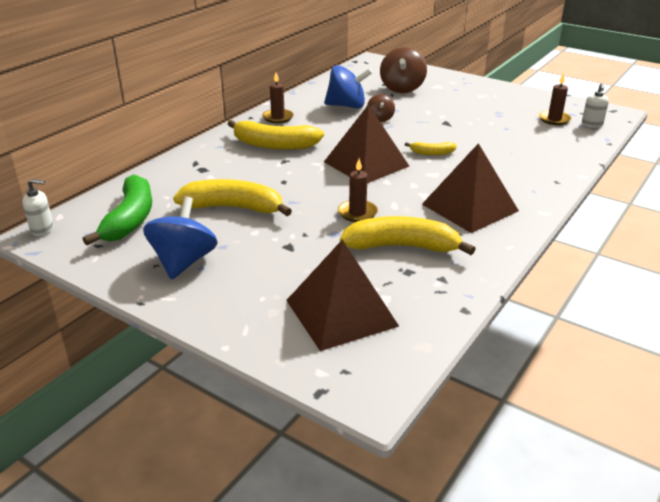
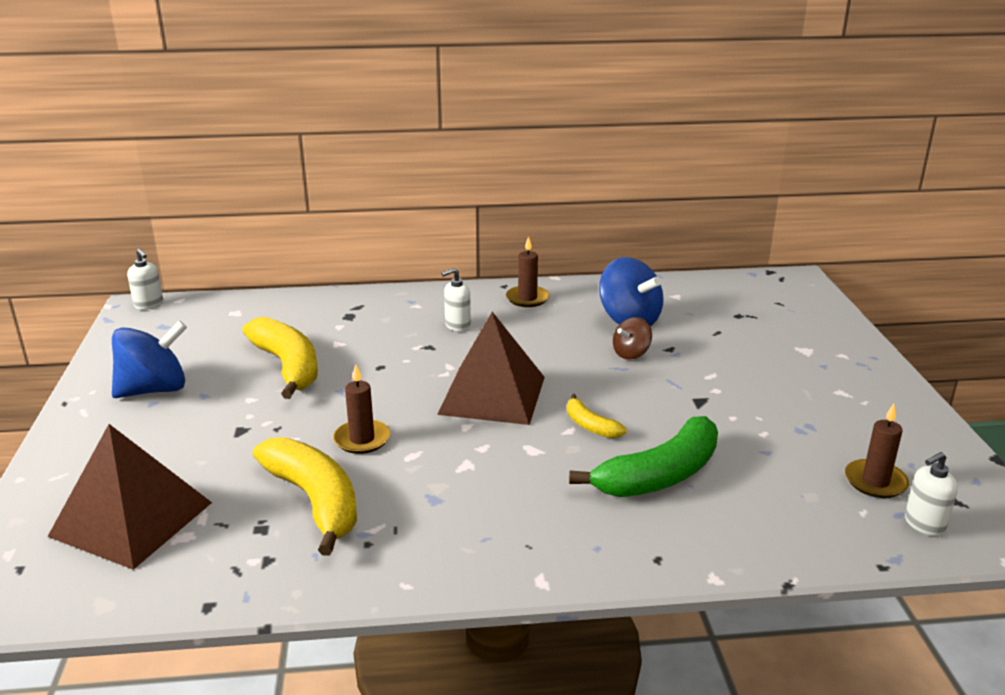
camera: 50 degrees right, 5 degrees down
green banana [83,174,152,245] -> green banana moved to [569,416,718,497]
yellow banana [228,120,324,150] -> white soap dispenser [441,268,471,331]
brown spinning top [380,47,427,93] -> none
brown pyramid [422,143,519,233] -> none

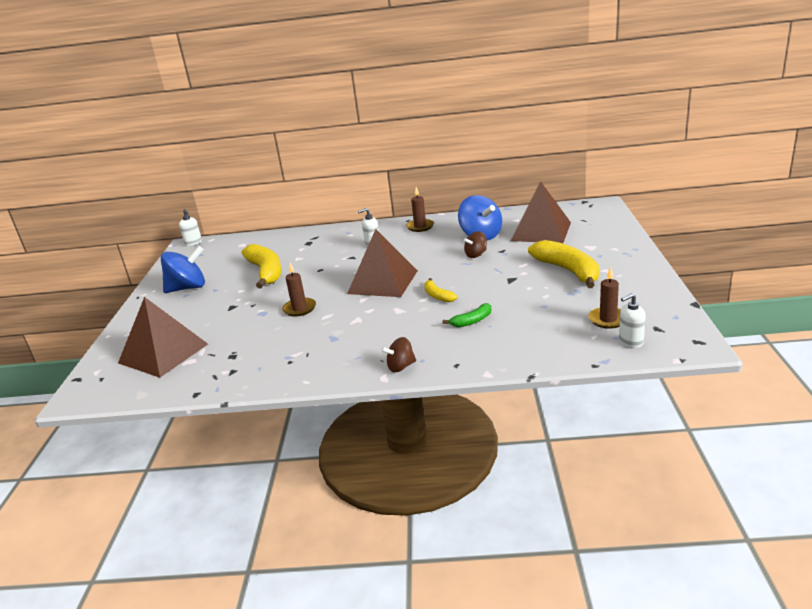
camera: 10 degrees right, 0 degrees up
yellow banana [253,437,357,556] -> yellow banana moved to [528,240,599,288]
green banana [569,416,718,497] -> green banana [443,303,491,327], size x0.50
none -> brown spinning top [381,337,416,372]
none -> brown pyramid [511,181,571,243]

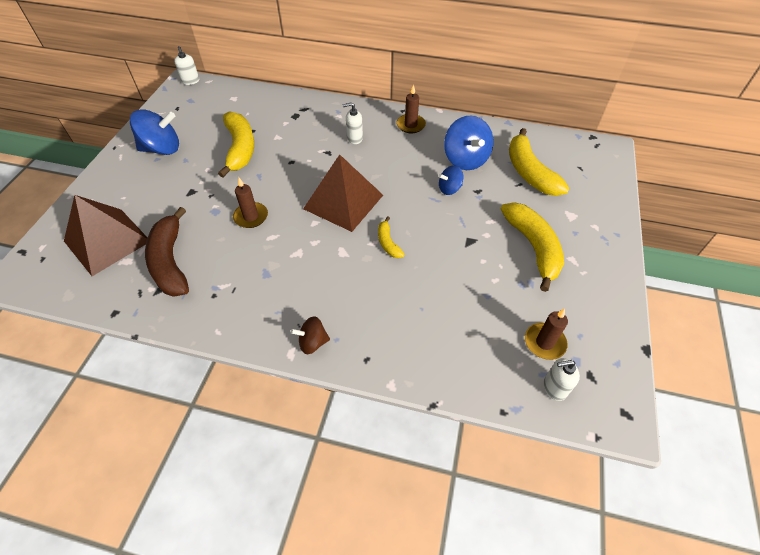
camera: 10 degrees right, 25 degrees up
green banana [443,303,491,327] -> none
brown spinning top [464,231,487,258] -> blue spinning top [438,165,463,195]
brown pyramid [511,181,571,243] -> yellow banana [509,128,569,196]
none -> brown banana [145,207,189,297]

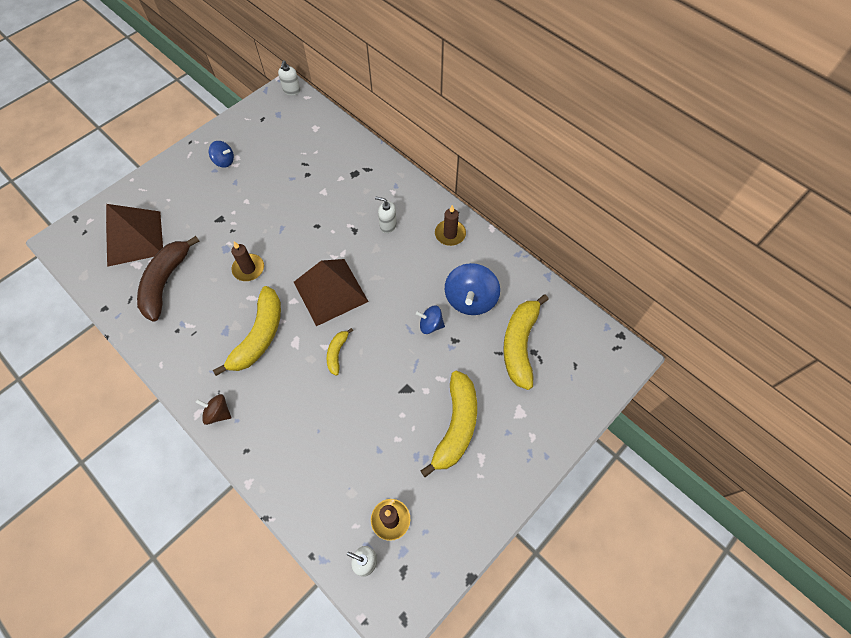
camera: 30 degrees right, 10 degrees up
blue spinning top [130,109,179,155] -> blue spinning top [209,141,234,168], size x0.55
yellow banana [218,111,254,178] -> yellow banana moved to [213,286,281,376]

